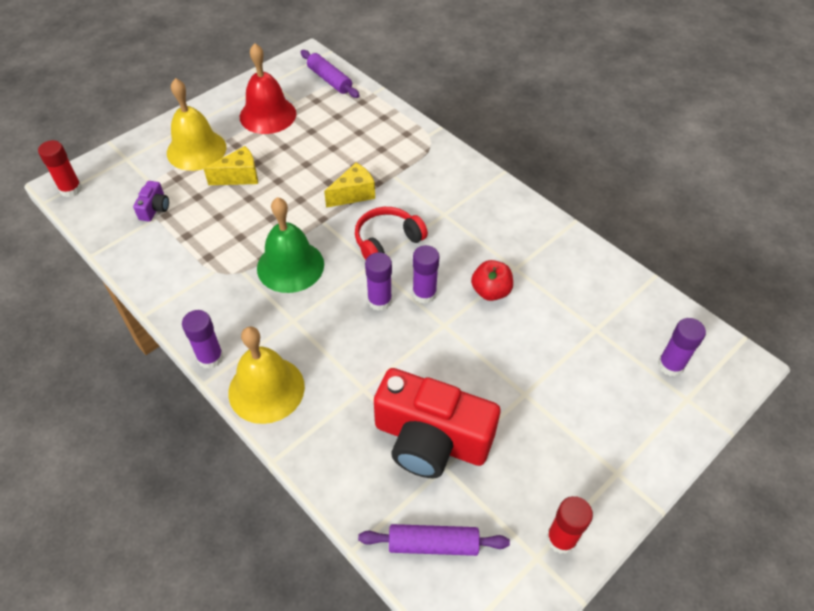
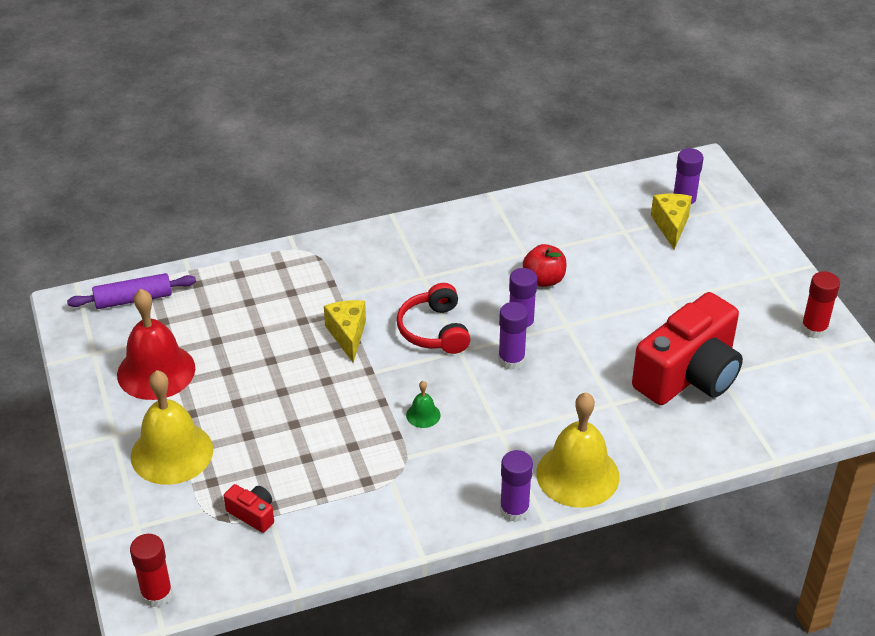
camera: 65 degrees left, 10 degrees down
purple camera [133,181,169,222] -> red camera [224,484,274,533]
yellow cheese [204,146,258,185] -> yellow cheese moved to [651,194,692,250]
green bell [257,197,324,293] -> green bell [406,381,440,428], size x0.43
purple rolling pin [358,524,510,556] -> none

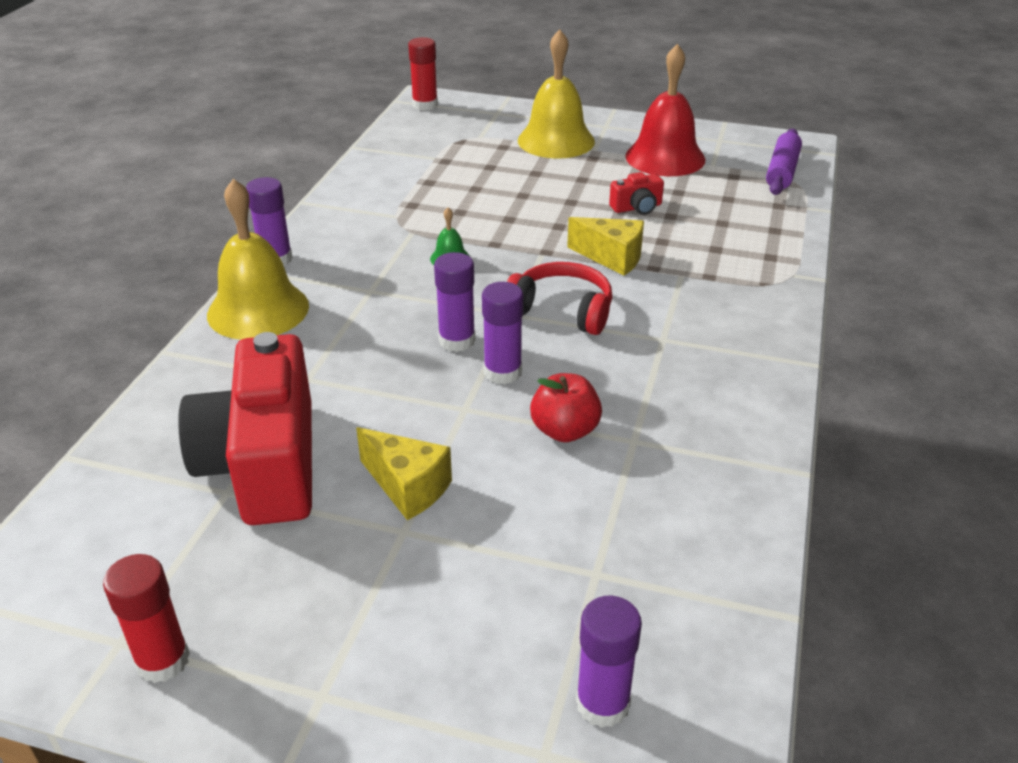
camera: 125 degrees right, 5 degrees down
red camera [224,484,274,533] -> red camera moved to [609,172,664,215]
yellow cheese [651,194,692,250] -> yellow cheese moved to [356,427,452,520]

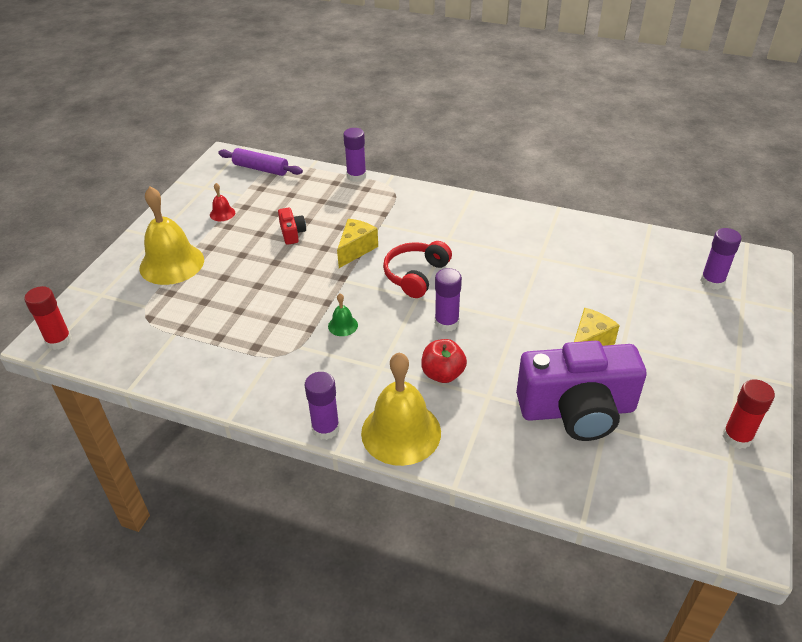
camera: 85 degrees left, 5 degrees up
red camera [178,332,312,525] -> purple camera [516,341,647,441]
purple glue stick [482,282,523,384] -> purple glue stick moved to [343,128,366,182]
red apple [530,373,602,442] -> red apple moved to [421,339,467,383]
red bell [625,44,706,176] -> red bell [210,183,235,221], size x0.43

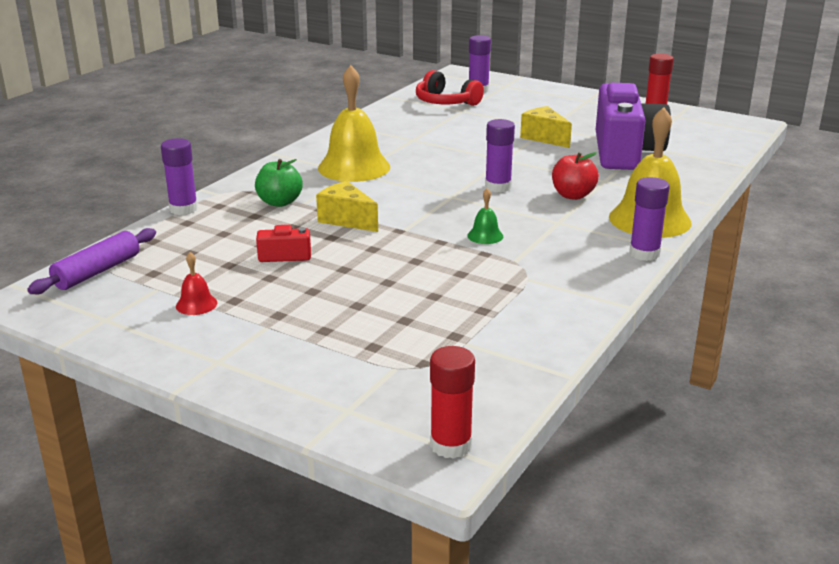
camera: 80 degrees left, 15 degrees down
yellow bell [139,187,204,285] -> yellow bell moved to [318,65,390,182]
red headphones [383,241,452,298] -> red headphones moved to [416,70,484,106]
none -> green apple [255,159,303,207]

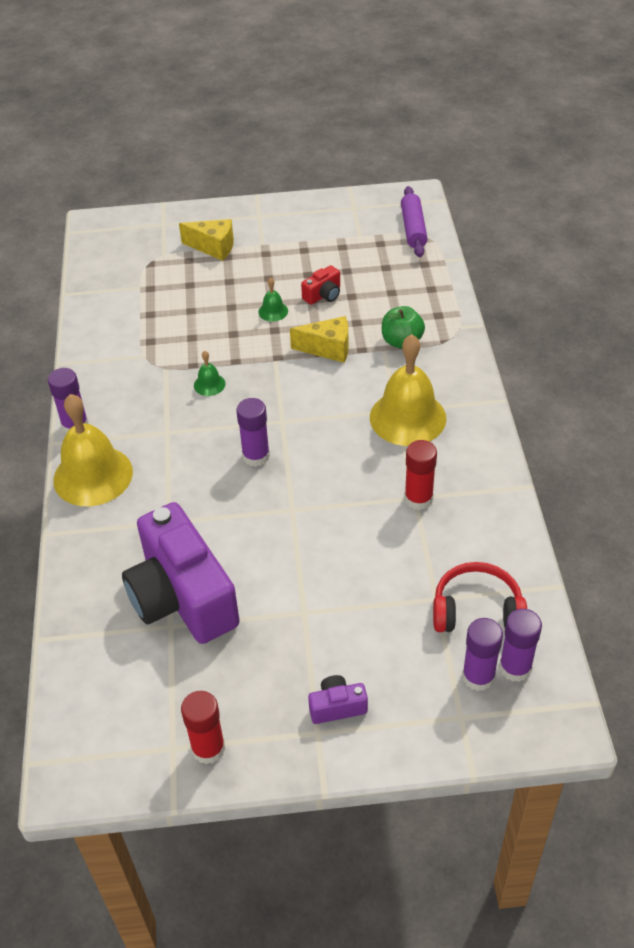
camera: 145 degrees right, 20 degrees up
purple glue stick [161,138,198,215] -> purple glue stick moved to [499,609,542,682]
red bell [176,252,217,315] -> none
red glue stick [430,346,475,459] -> red glue stick moved to [404,440,437,510]
yellow cheese [520,106,572,148] -> yellow cheese moved to [179,219,234,261]
red apple [552,152,599,200] -> none
none -> green bell [258,278,288,322]
none -> purple camera [308,675,368,724]

